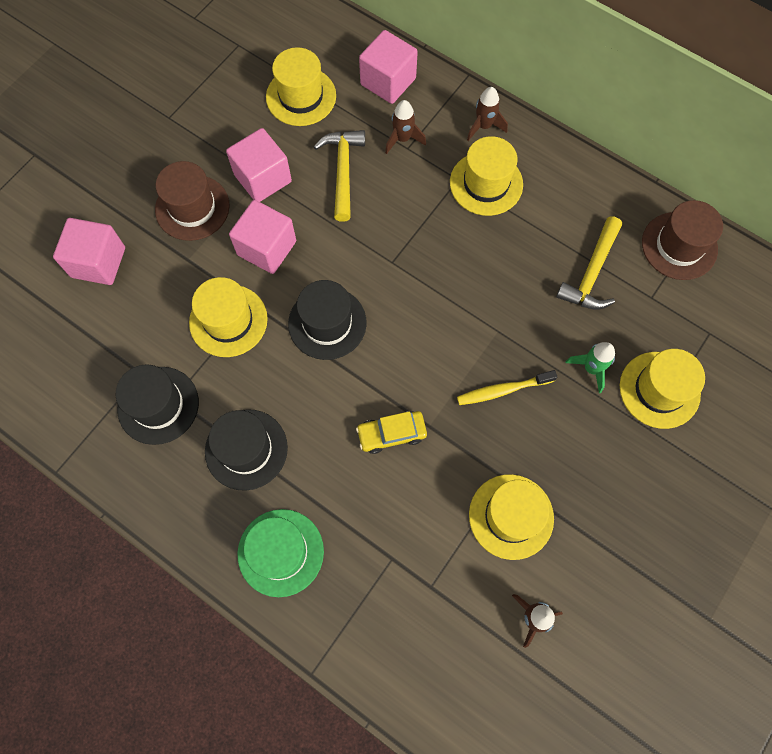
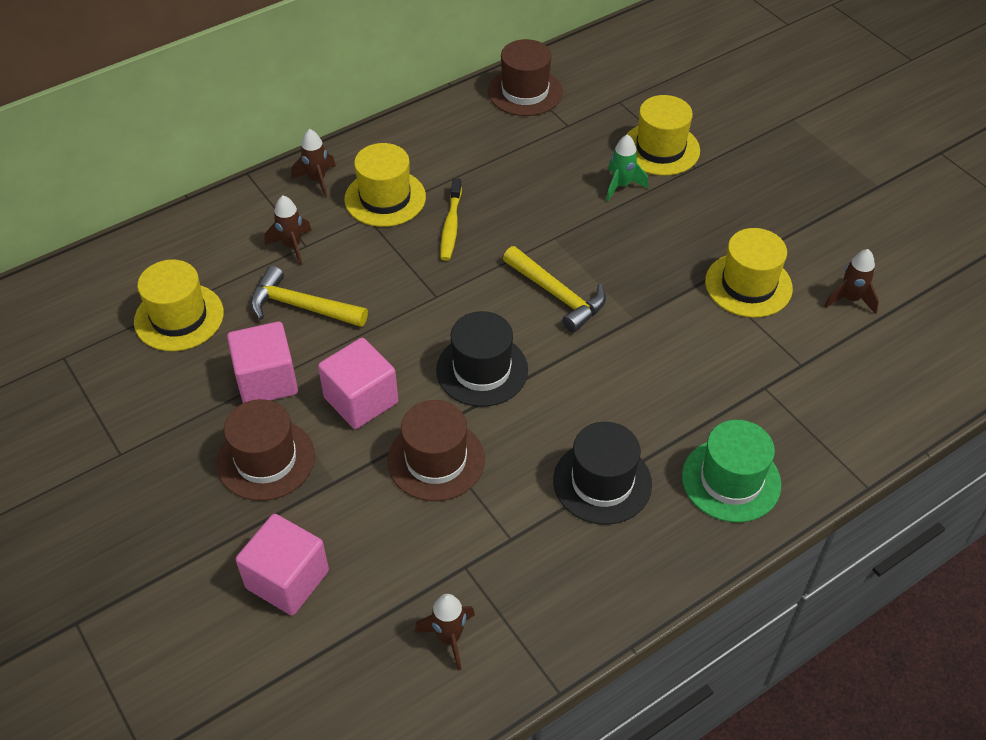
camera: 70 degrees left, 20 degrees down
black hat [116,364,199,445] -> none
yellow hat [189,277,268,357] -> brown hat [387,400,485,501]
yellow car [356,411,427,454] -> none
pink cube [359,30,418,104] -> none
yellow toothbrush [457,370,557,405] -> yellow toothbrush moved to [441,178,462,261]
yellow hammer [556,217,622,310] -> yellow hammer moved to [503,246,606,333]
none -> brown rocket [414,594,475,671]

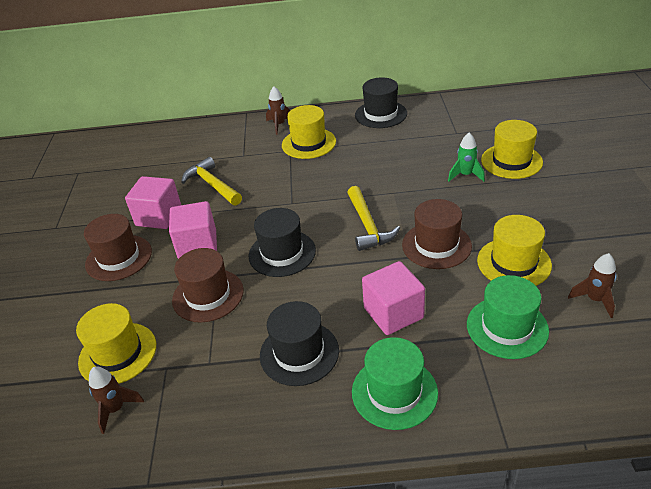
camera: 35 degrees right, 10 degrees down
yellow hat [134,259,224,351] -> yellow hat moved to [76,303,156,384]
pink cube [236,514,329,615] -> pink cube moved to [362,261,425,335]
brown rocket [264,196,312,265] -> none
yellow toothbrush [441,178,462,261] -> none
brown hat [488,39,563,116] -> brown hat moved to [402,199,472,269]
none -> black hat [355,77,407,128]
none -> green hat [467,275,549,359]

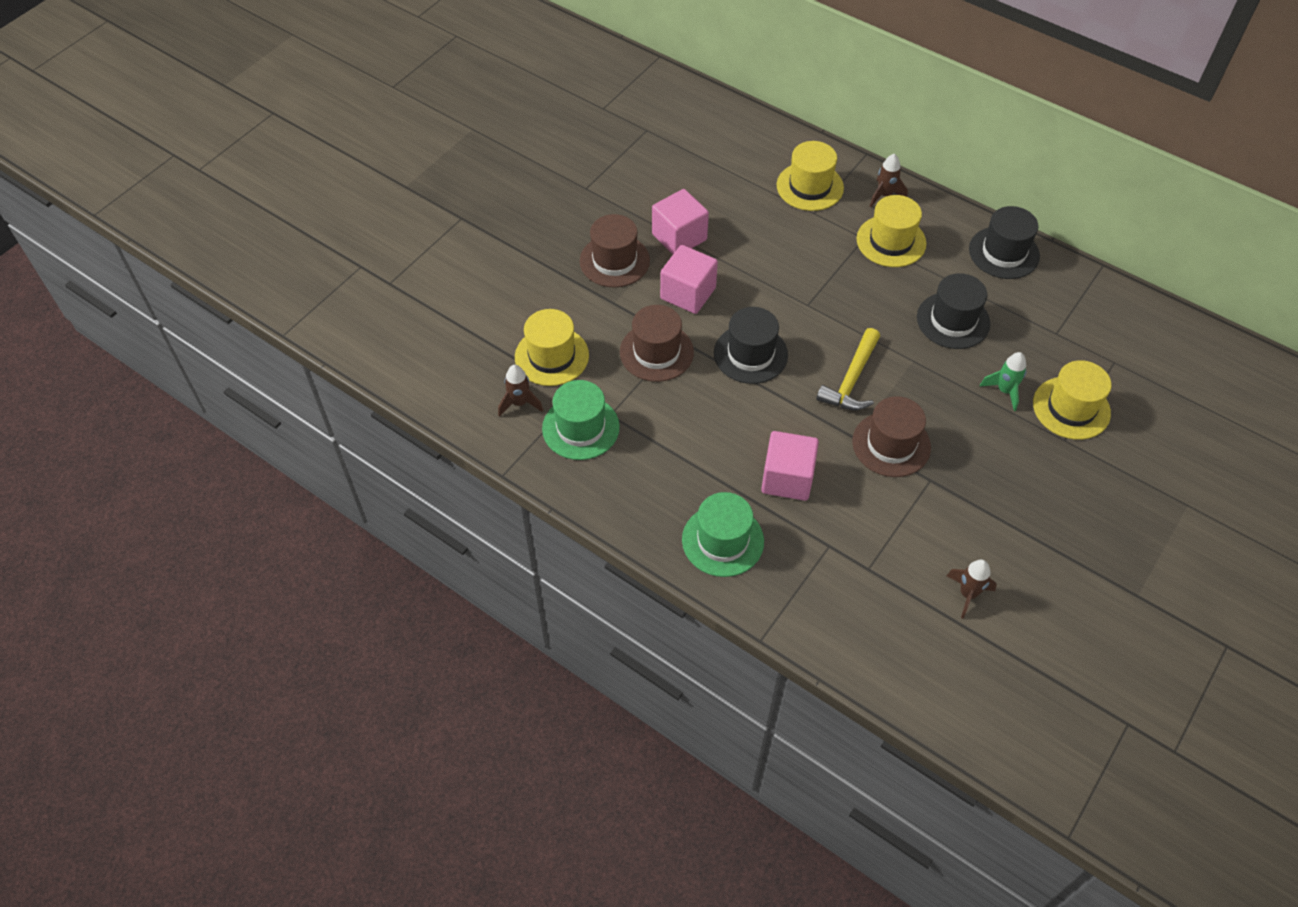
camera: 35 degrees right, 15 degrees up
yellow hammer [181,157,242,206] -> none
black hat [260,301,339,386] -> black hat moved to [917,273,990,349]
green hat [467,275,549,359] -> green hat moved to [542,380,620,460]
yellow hat [477,215,552,286] -> yellow hat moved to [777,141,844,211]

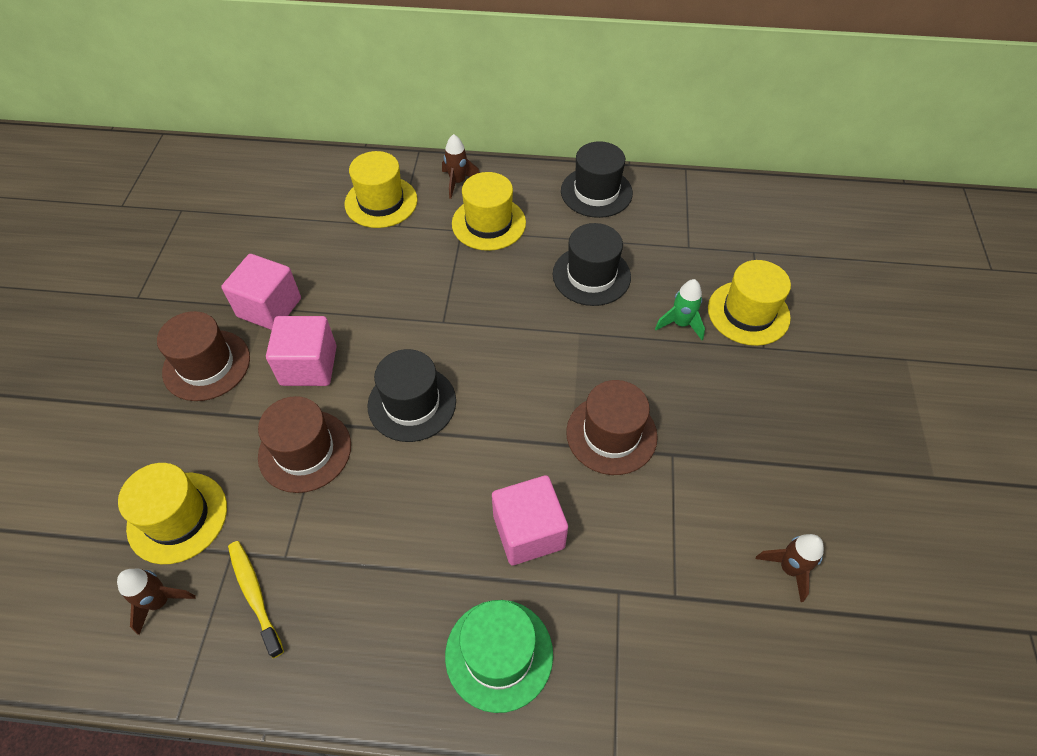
camera: 30 degrees left, 0 degrees up
green hat [542,380,620,460] -> yellow toothbrush [228,541,284,658]
yellow hammer [816,328,880,410] -> none

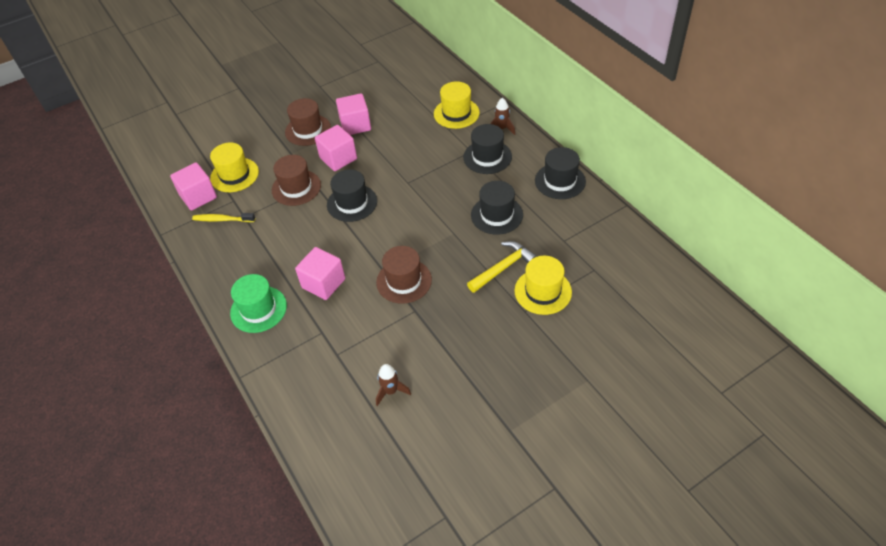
camera: 55 degrees right, 5 degrees down
brown rocket [117,569,196,635] -> pink cube [170,162,217,211]
yellow toothbrush [228,541,284,658] -> yellow toothbrush turned 105 degrees counterclockwise [192,213,255,222]
yellow hat [452,172,526,251] -> black hat [463,124,512,174]
green rocket [655,279,705,340] -> yellow hammer [467,241,537,293]

